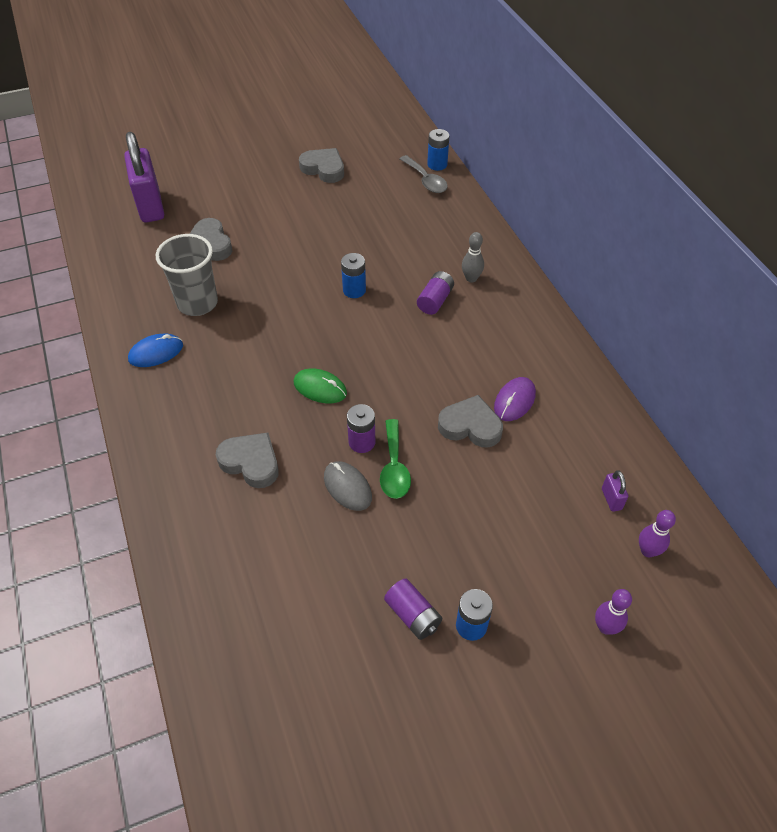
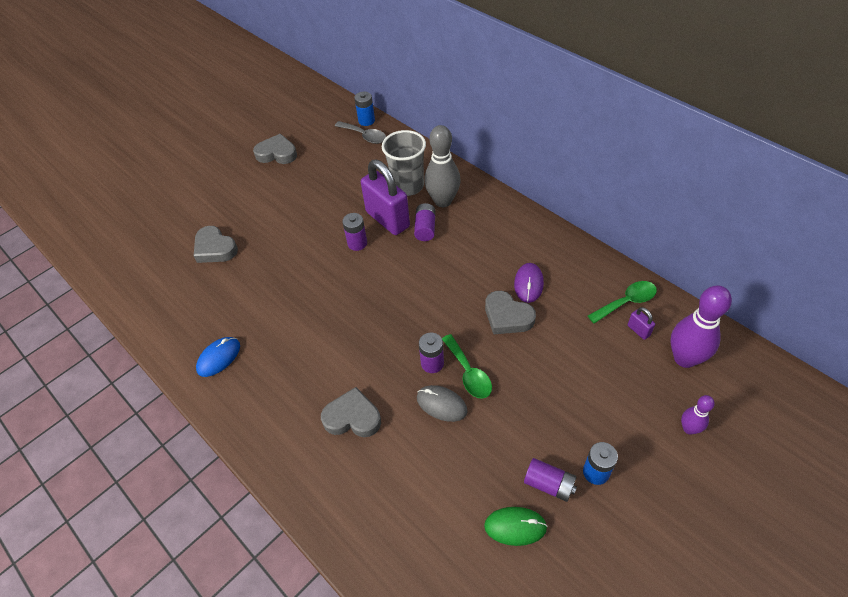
camera: 20 degrees left, 0 degrees up
purple padlock [124,132,164,222] -> purple padlock moved to [361,160,410,235]
grey cup [156,234,218,316] -> grey cup moved to [382,130,426,196]
green mouse [294,368,347,403] -> green mouse moved to [484,507,547,546]
blue battery [341,253,366,298] -> purple battery [342,213,367,251]
grey heart [438,395,503,447] -> grey heart turned 135 degrees counterclockwise [485,291,536,334]
grey bowling pin [462,232,484,282] -> grey bowling pin [424,125,461,207], size x1.89
purple bowling pin [639,510,676,557] -> purple bowling pin [671,285,732,368], size x1.89
none -> green spoon [588,281,657,324]

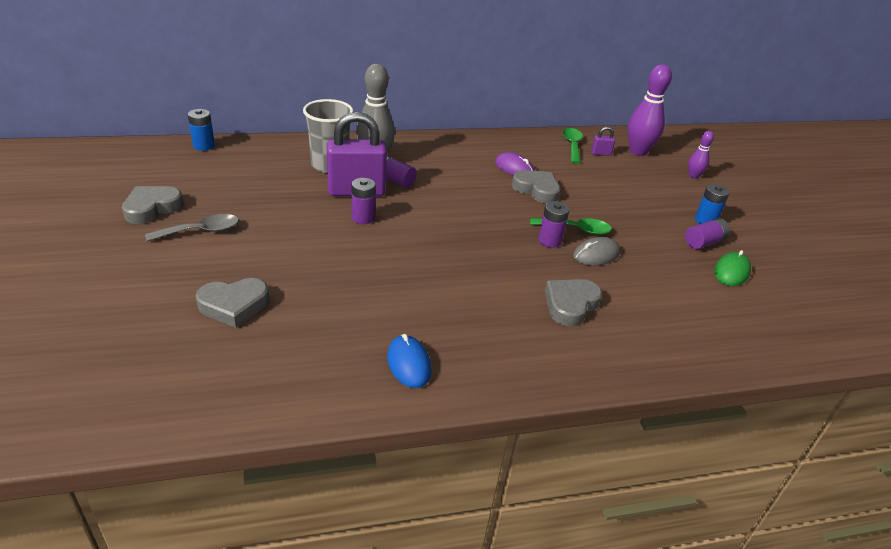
camera: 65 degrees left, 15 degrees down
grey spoon [335,121,386,144] -> grey spoon moved to [145,214,239,241]
grey heart [485,291,536,334] -> grey heart turned 120 degrees counterclockwise [512,170,560,204]

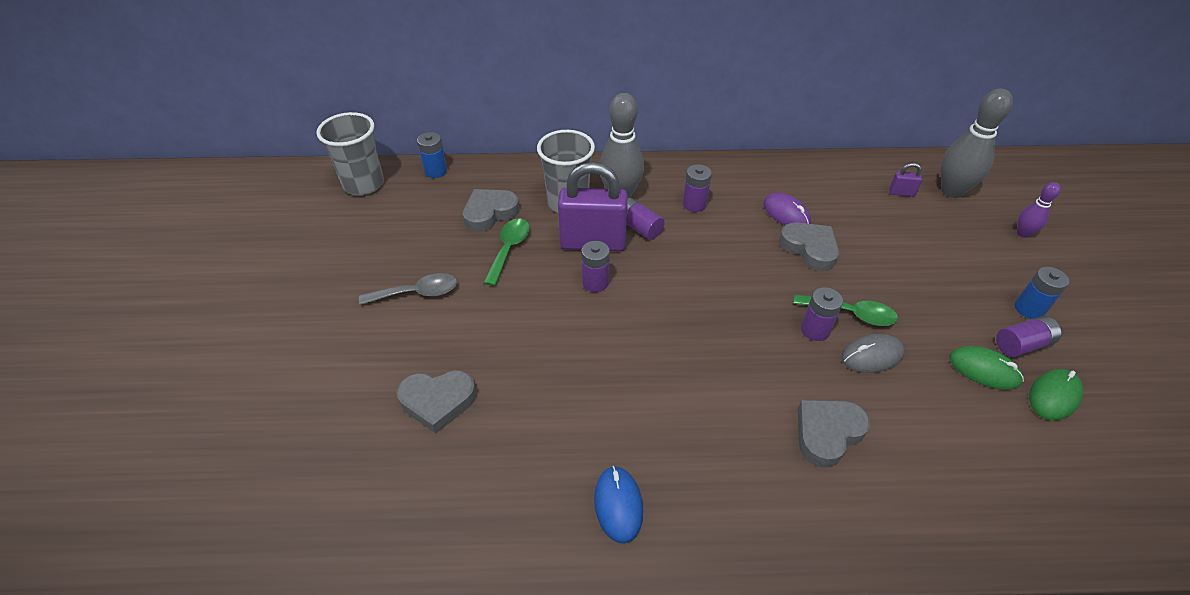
camera: 15 degrees right, 10 degrees up
grey heart [122,186,183,224] -> grey heart moved to [463,189,519,232]
green spoon [562,128,583,164] -> green spoon moved to [483,218,530,286]
purple bowling pin [627,64,672,156] -> grey bowling pin [941,89,1013,198]
none -> grey cup [316,112,384,195]
none -> purple battery [683,164,712,212]
none -> green mouse [949,346,1024,390]

